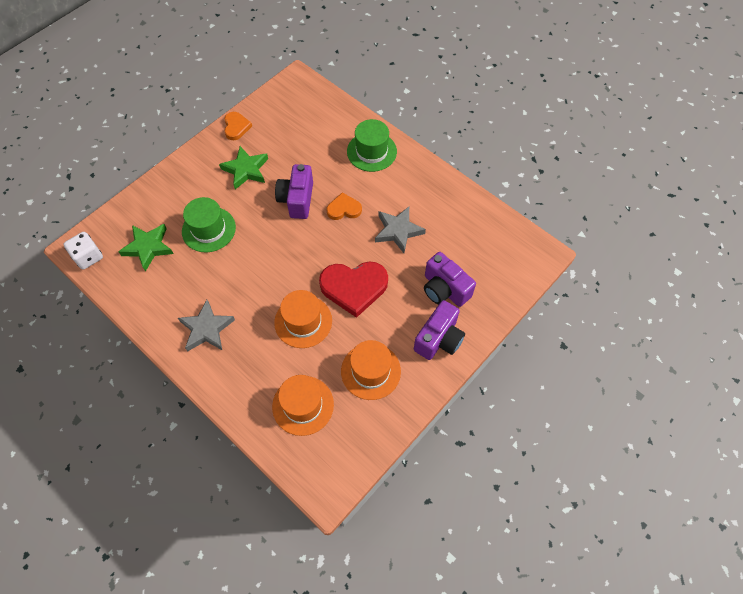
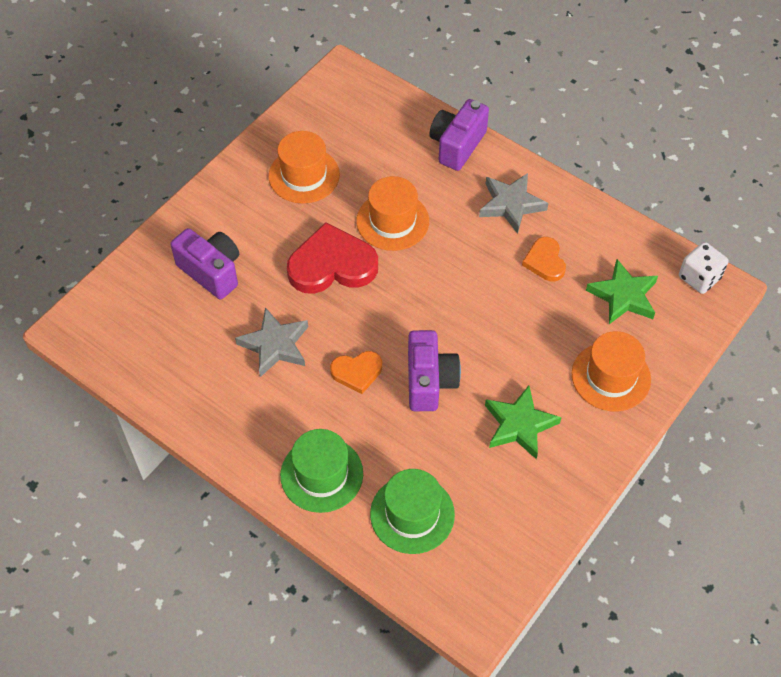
camera: 175 degrees right, 5 degrees down
green hat [182,197,236,252] -> green hat moved to [370,469,455,554]
orange heart [224,112,252,140] -> orange heart moved to [522,237,566,281]
orange hat [272,375,334,436] -> orange hat moved to [572,331,651,411]
purple camera [414,300,465,360] -> purple camera moved to [429,99,489,171]

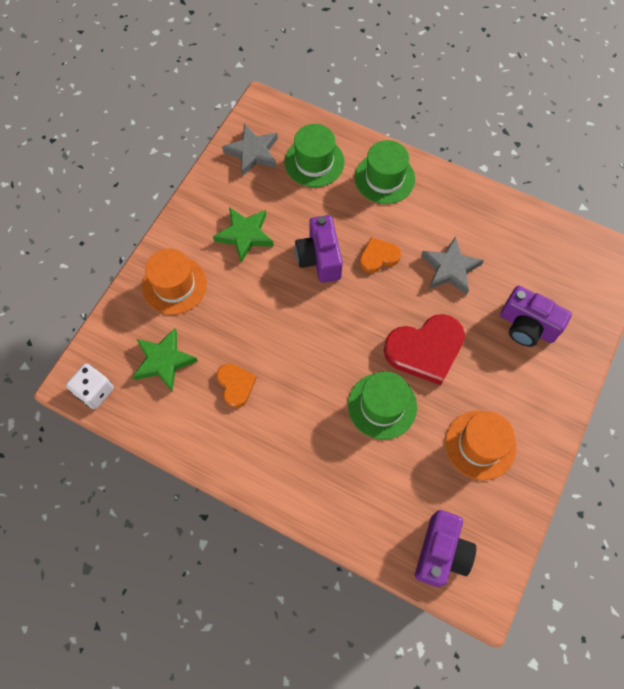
camera: 170 degrees right, 10 degrees up
orange hat [356,176,429,251] -> green hat [348,371,417,440]
purple camera [429,99,489,171] -> purple camera moved to [415,510,476,587]
grey star [479,173,548,234] -> grey star moved to [222,123,278,176]

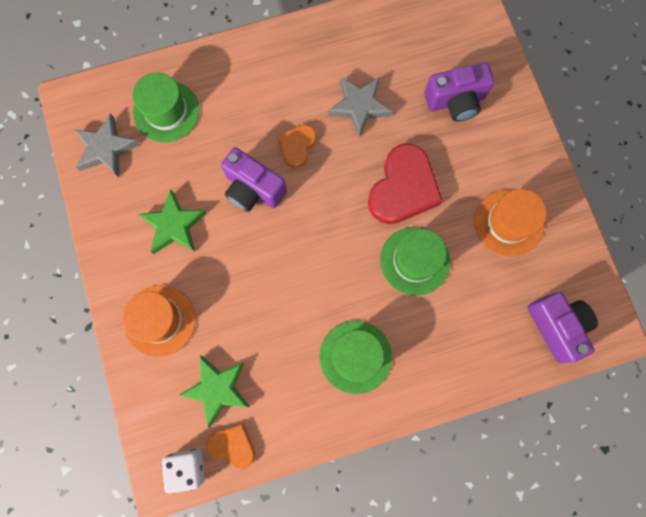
camera: 45 degrees left, 10 degrees up
orange heart [216,363,257,408] -> orange heart moved to [206,424,255,470]
green hat [355,140,415,204] -> green hat moved to [319,321,392,394]

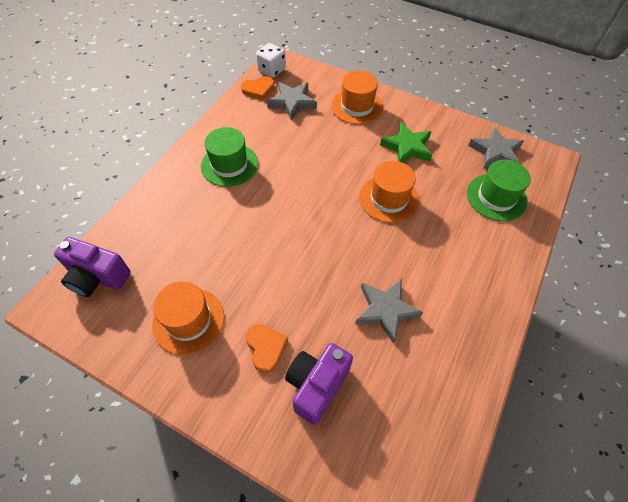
camera: 135 degrees right, 20 degrees down
green star [179,356,250,428] -> grey star [267,82,317,121]
purple camera [221,147,287,212] -> orange hat [359,161,419,223]
orange heart [277,124,316,168] -> orange heart moved to [245,324,288,373]
red heart [368,143,443,224] -> none
green hat [380,227,450,296] -> none

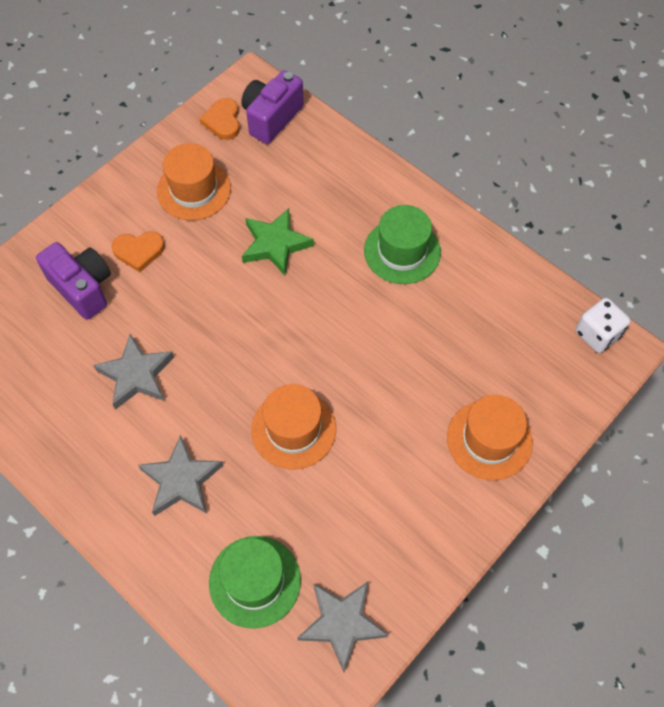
camera: 105 degrees right, 5 degrees up
orange heart [241,76,274,100] -> orange heart moved to [199,98,240,140]
grey star [267,82,317,121] -> grey star moved to [138,435,223,516]
green star [380,122,432,163] -> green star moved to [242,208,314,276]

